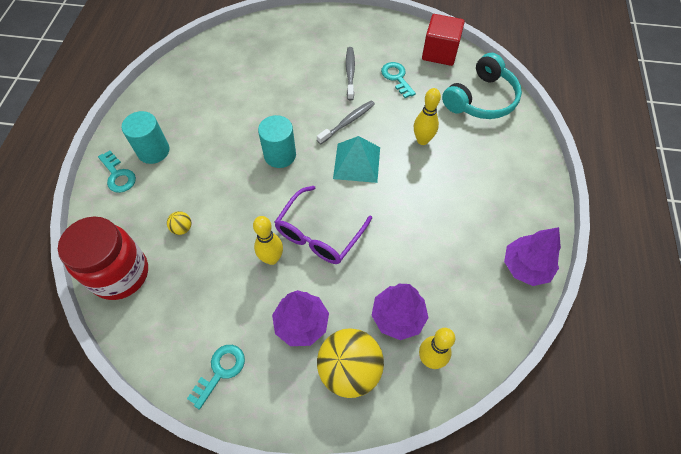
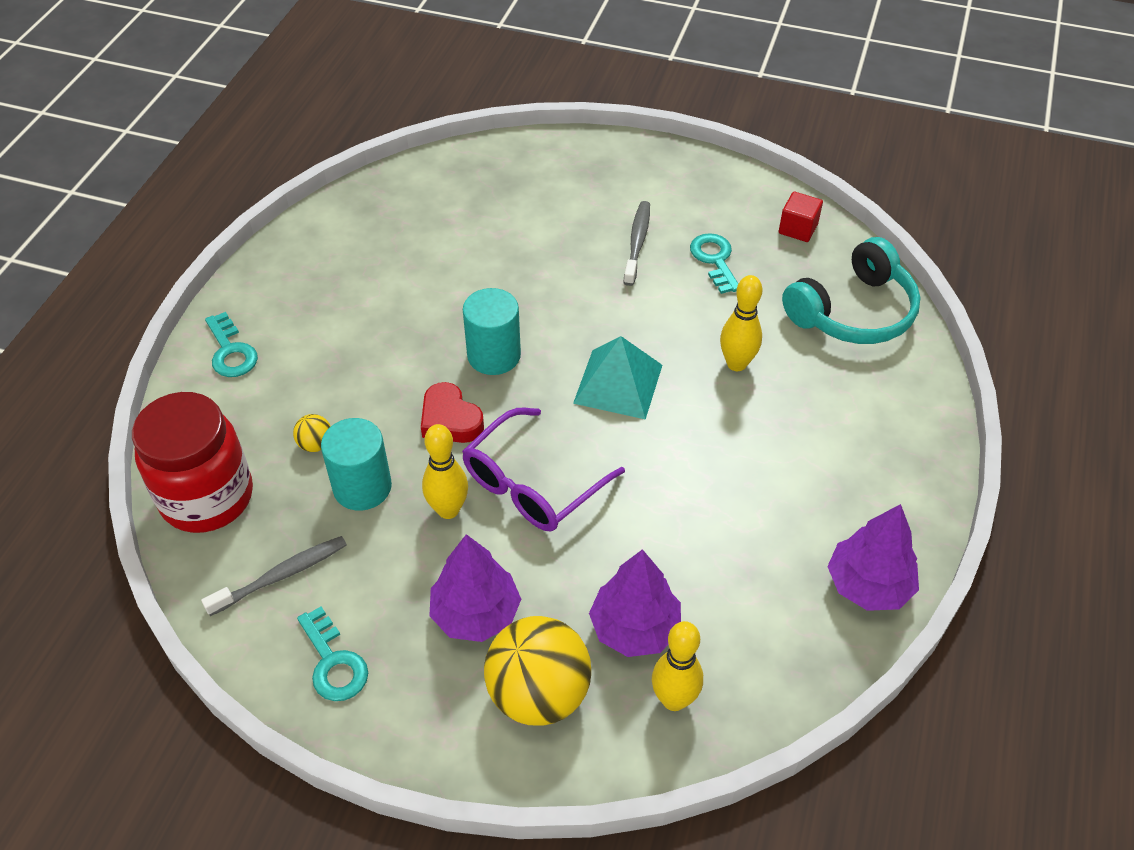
camera: 10 degrees right, 10 degrees down
turquoise cylinder [121,111,169,164] -> turquoise cylinder moved to [321,418,392,511]
turquoise key [187,345,245,410] -> turquoise key turned 105 degrees clockwise [297,607,368,701]
grey toothbrush [317,101,375,144] -> grey toothbrush moved to [201,536,347,616]
red cube [422,14,465,66] -> red cube [779,192,823,242], size x0.58
none -> red heart [421,382,484,443]

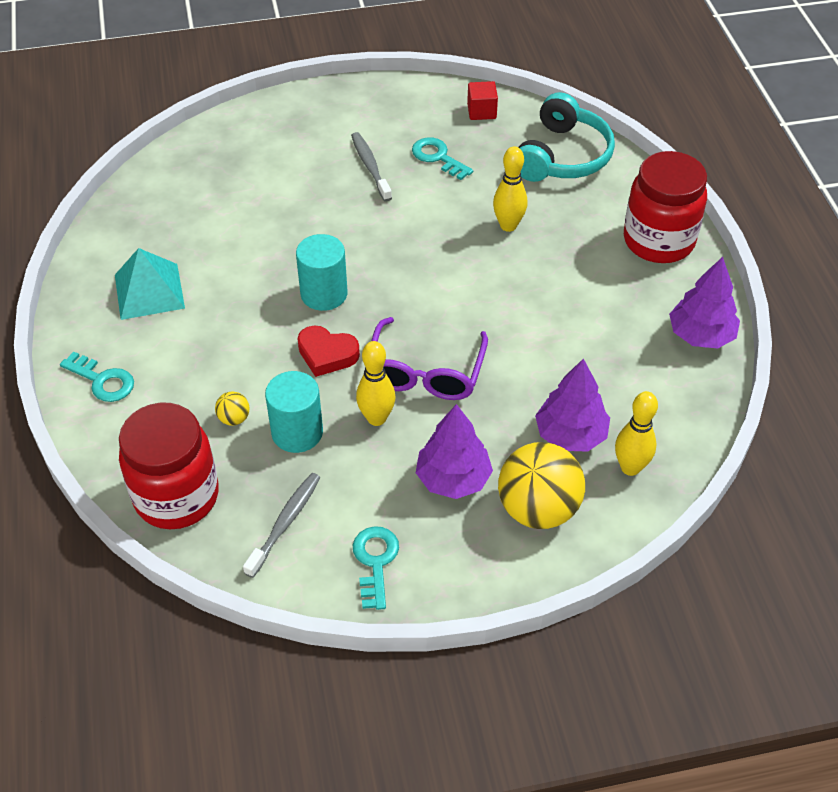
camera: 30 degrees left, 0 degrees up
turquoise key [297,607,368,701] -> turquoise key turned 120 degrees counterclockwise [353,526,399,610]
turquoise pyramid [573,336,662,420] -> turquoise pyramid moved to [115,248,185,320]
none -> red jar [624,151,707,263]

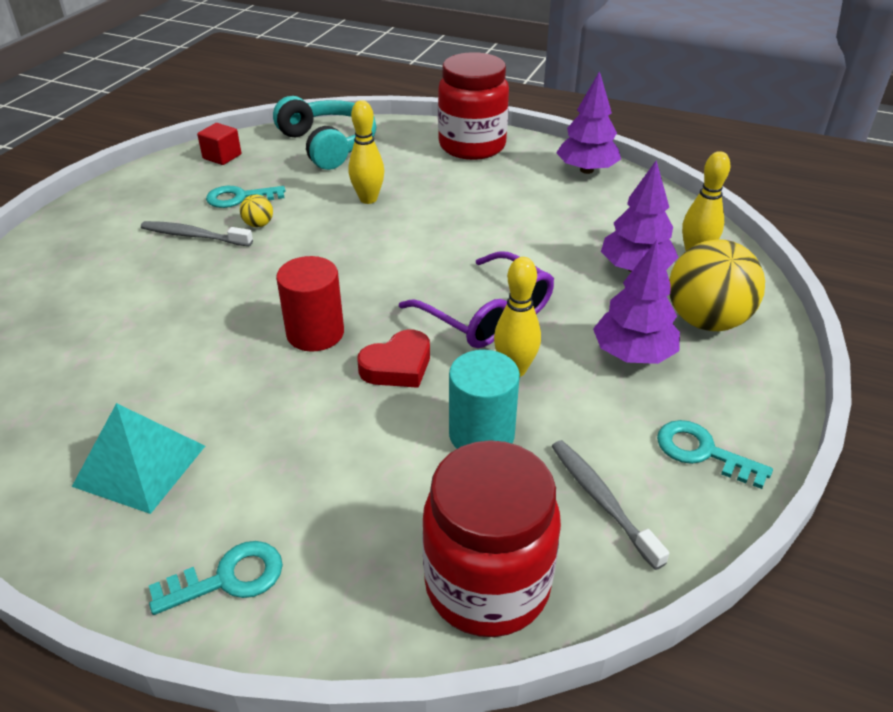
camera: 55 degrees left, 10 degrees down
yellow ball [215,391,250,426] -> yellow ball moved to [240,194,273,228]
turquoise cylinder [296,234,347,311] -> red cylinder [276,256,344,352]

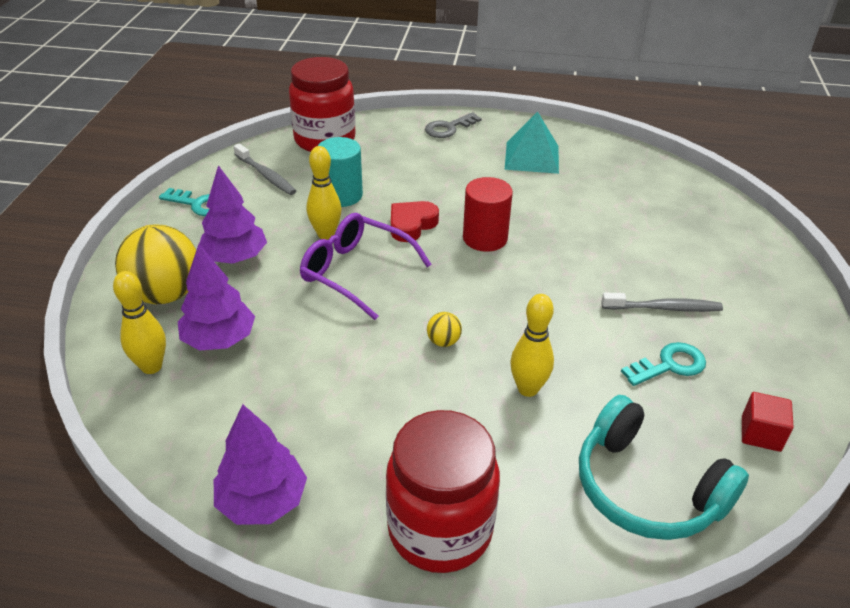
camera: 165 degrees right, 0 degrees up
turquoise key [149,541,283,615] -> grey key [425,112,482,138]
yellow ball [240,194,273,228] -> yellow ball moved to [427,312,462,347]

